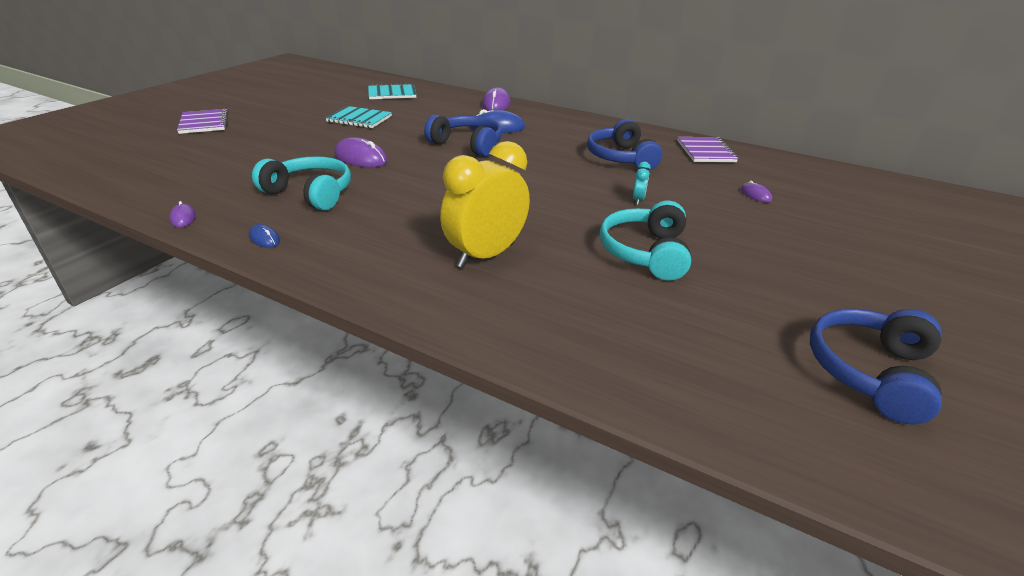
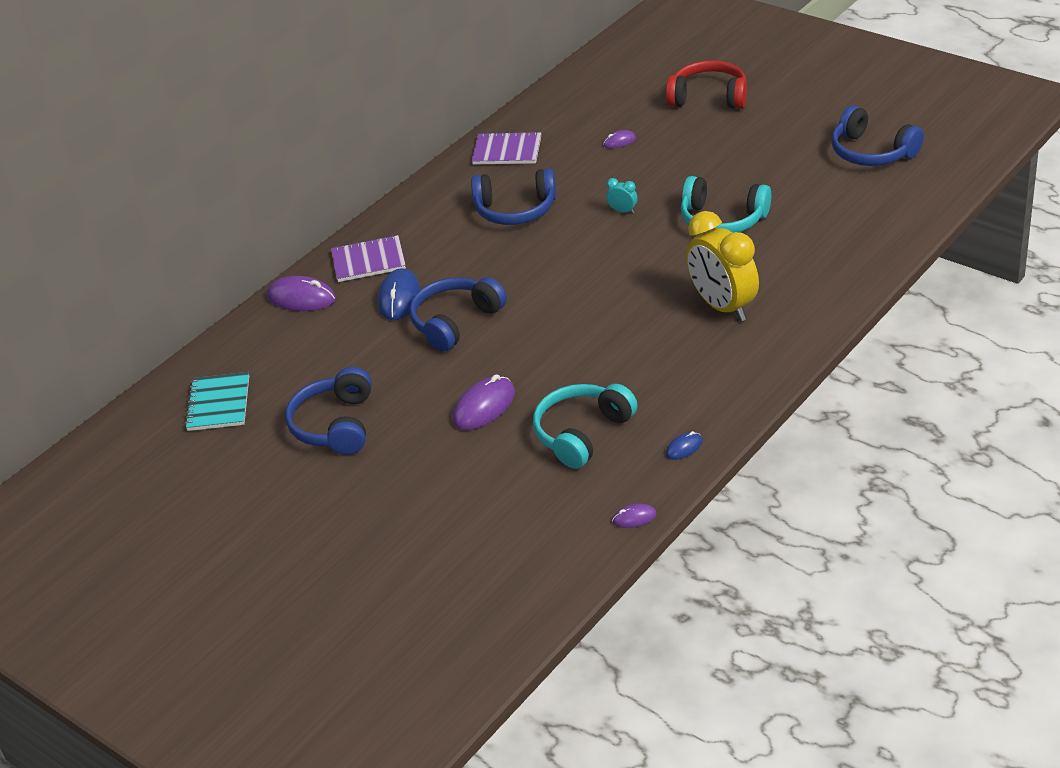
camera: 75 degrees left, 5 degrees up
purple notebook [177,109,228,134] -> purple notebook moved to [331,235,406,282]
turquoise notebook [325,106,392,128] -> blue headphones [285,367,372,455]
none -> red headphones [666,60,747,109]

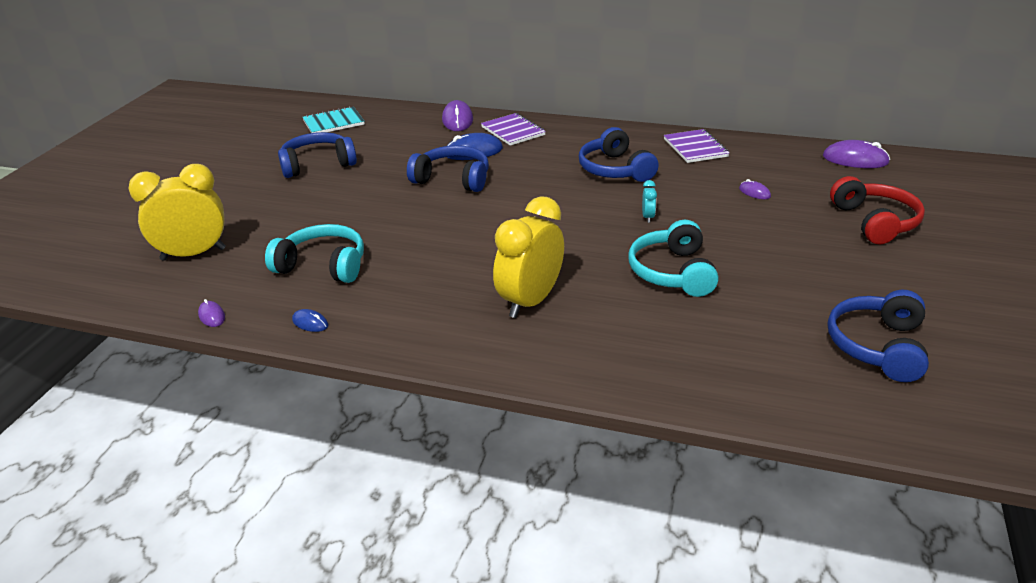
camera: 65 degrees right, 5 degrees down
purple mouse [452,374,515,430] -> purple mouse moved to [823,140,890,168]
none -> yellow clock [129,164,226,261]

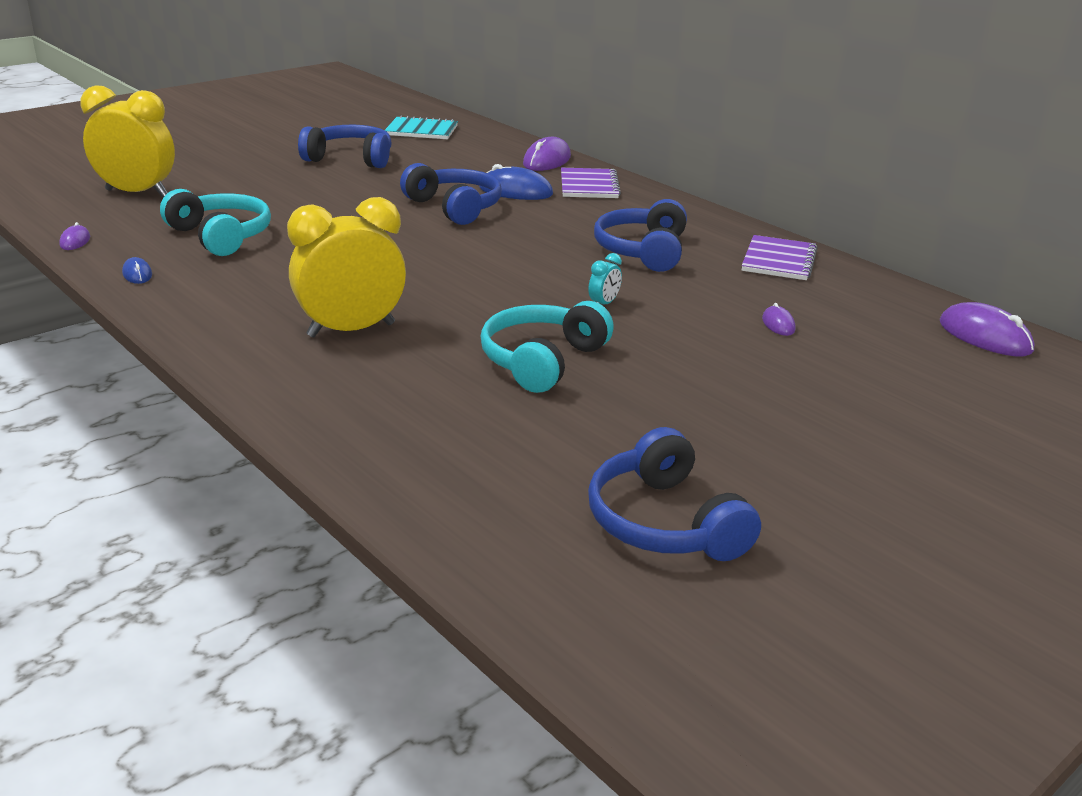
camera: 30 degrees right, 5 degrees down
blue headphones [828,290,929,382] -> blue headphones turned 75 degrees counterclockwise [588,427,761,561]
red headphones [830,176,925,244] -> none

